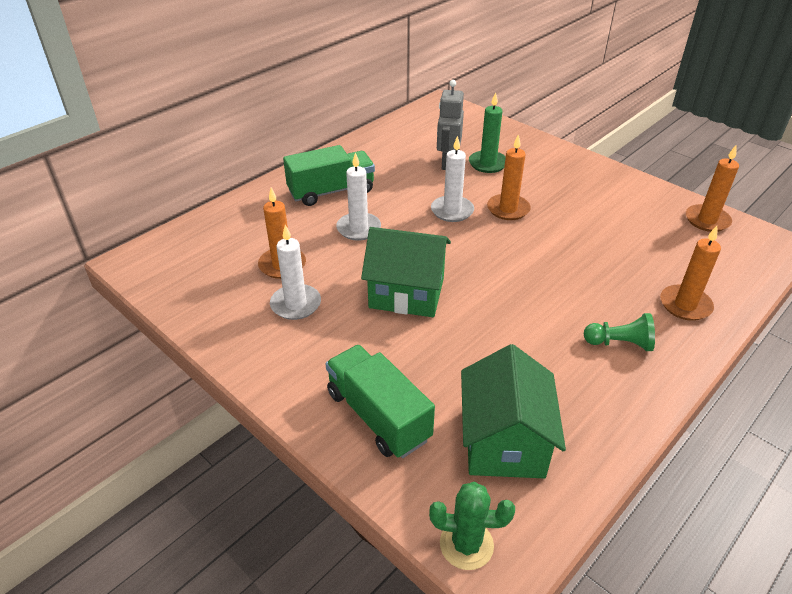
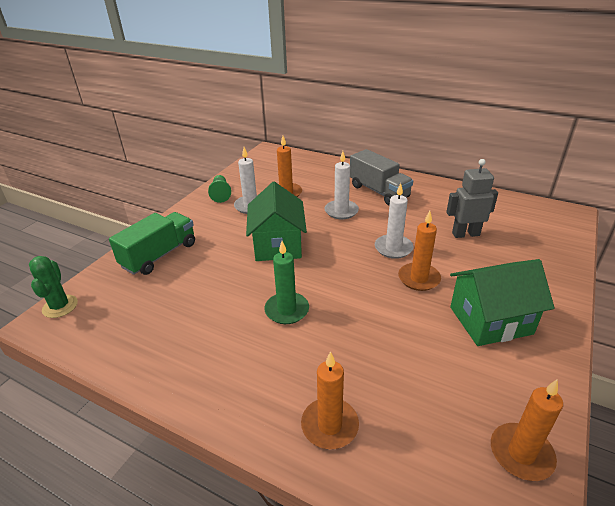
camera: 75 degrees right, 5 degrees down
green truck [283,145,375,206] -> grey truck [350,149,413,206]
green house [461,344,566,479] -> green house moved to [450,259,555,346]
green candle [469,92,506,173] -> green candle moved to [264,241,309,324]
green pawn [584,313,655,351] -> green pawn moved to [208,175,231,203]

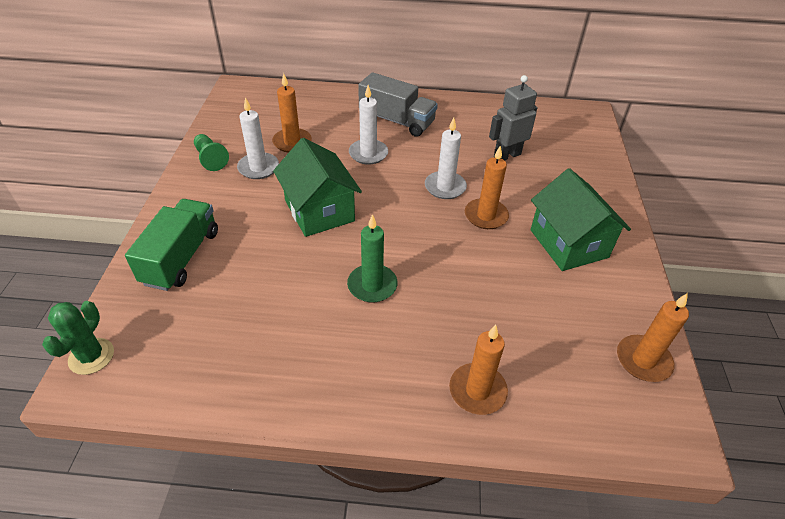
camera: 25 degrees left, 10 degrees up
green cactus [29,256,78,318] -> green cactus turned 45 degrees clockwise [42,301,114,375]
green house [450,259,555,346] -> green house turned 75 degrees counterclockwise [530,168,631,271]

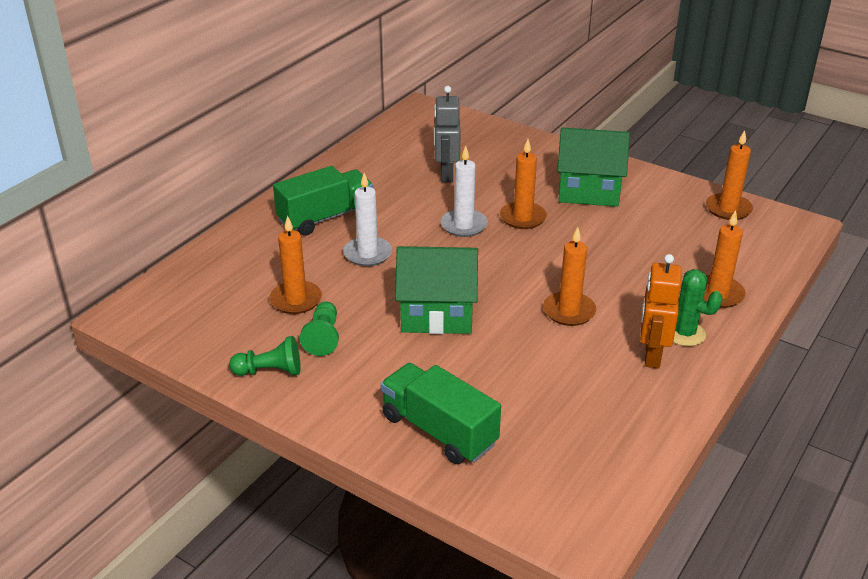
camera: 60 degrees left, 10 degrees down
green cactus [42,301,114,375] -> green cactus moved to [673,269,723,346]
white candle [237,97,279,179] -> green pawn [300,302,339,356]
green candle [347,214,398,303] -> orange candle [543,227,596,326]
grey truck [358,72,438,137] -> green truck [273,166,373,236]
none -> orange robot [640,254,682,368]

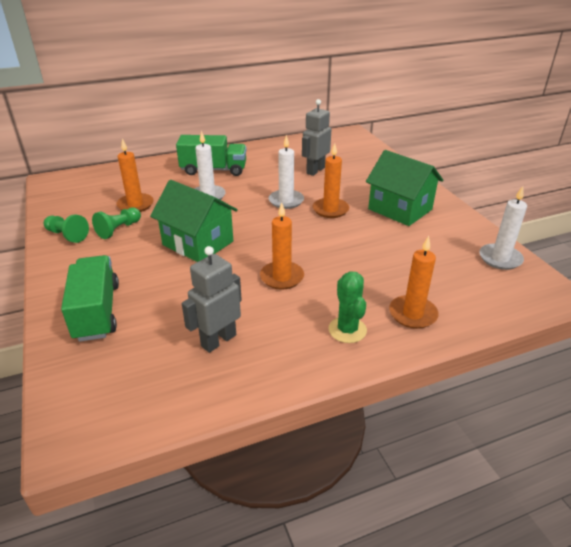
camera: 35 degrees right, 0 degrees up
orange robot [640,254,682,368] -> none
orange candle [706,130,753,220] -> white candle [479,186,527,270]
none -> grey robot [182,246,242,353]

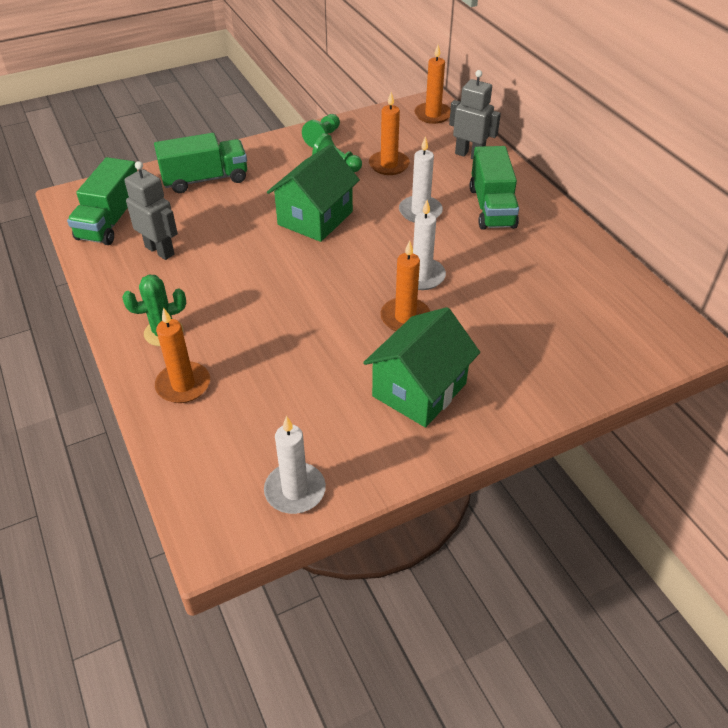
camera: 85 degrees right, 10 degrees up
orange candle [260,203,304,289] -> orange candle moved to [414,45,451,124]
grey robot [302,99,331,176] -> grey robot moved to [449,70,501,159]
none -> green truck [67,157,137,245]

